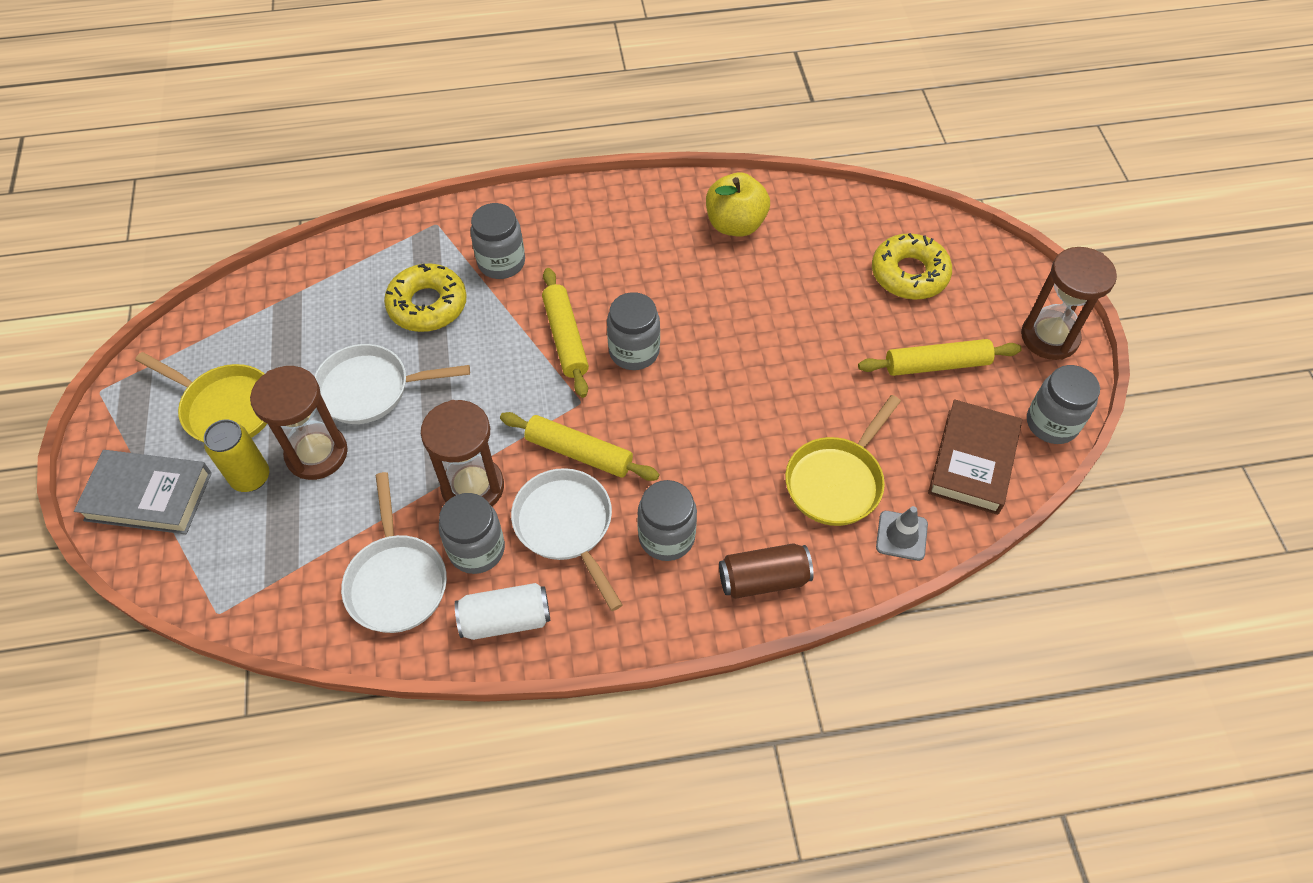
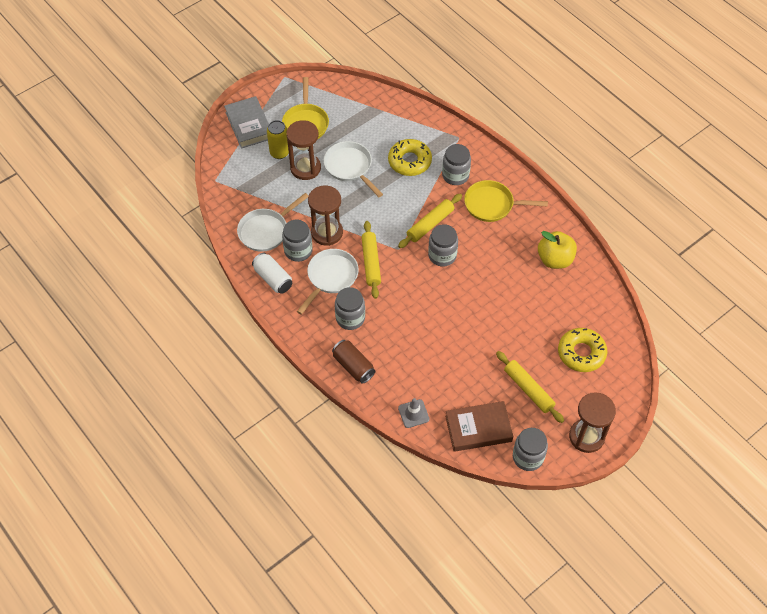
camera: 60 degrees right, 0 degrees up
yellow pan [785,395,901,526] -> yellow pan moved to [464,180,548,222]

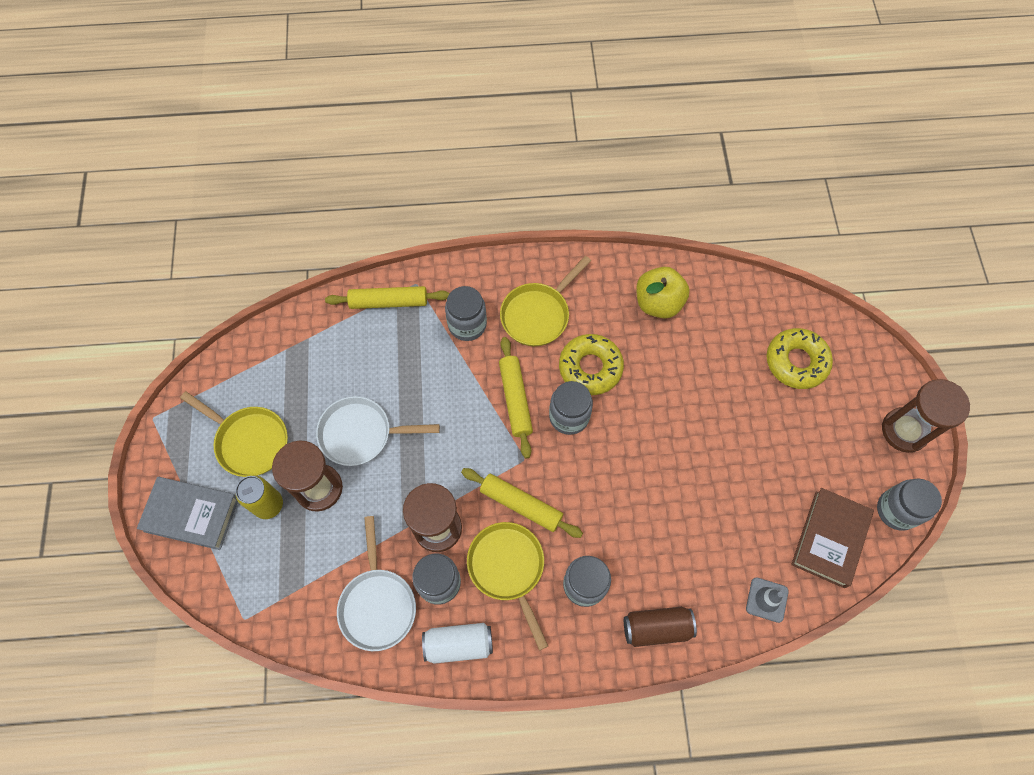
camera: 55 degrees left, 10 degrees up
white pan [297,249,359,315] -> yellow pan [467,522,548,650]
yellow donut [388,139,432,176] -> yellow donut moved to [559,334,624,395]
yellow rolling pin [496,351,564,423] -> yellow rolling pin moved to [325,286,449,309]

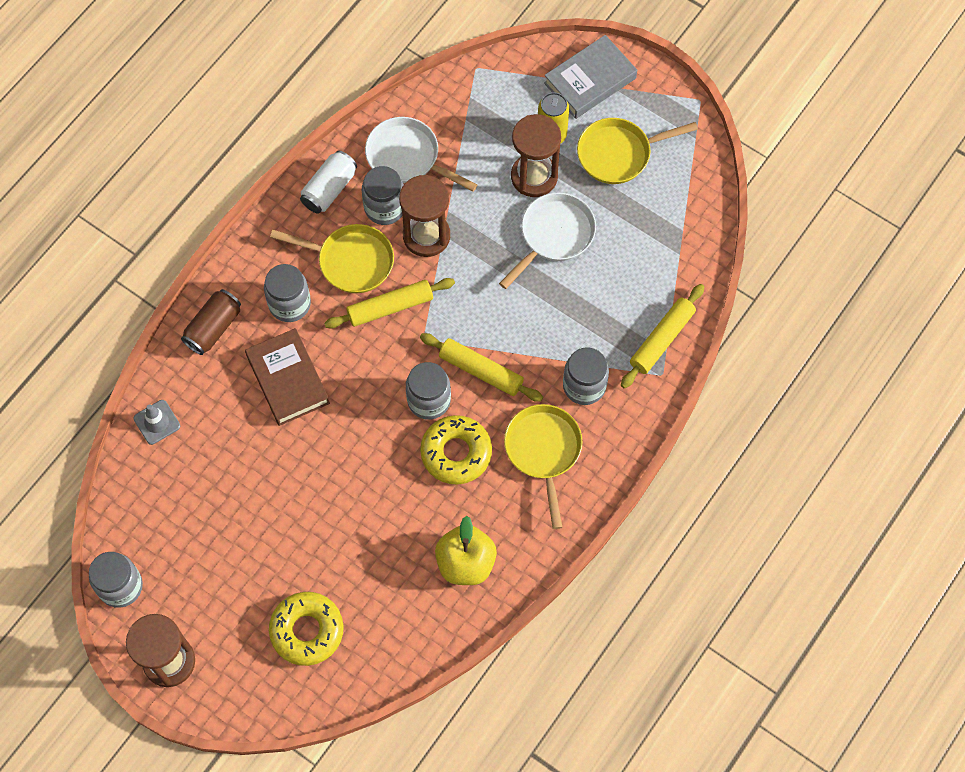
camera: 130 degrees right, 0 degrees up
brown book [791,488,874,588] -> brown book moved to [245,328,330,426]

